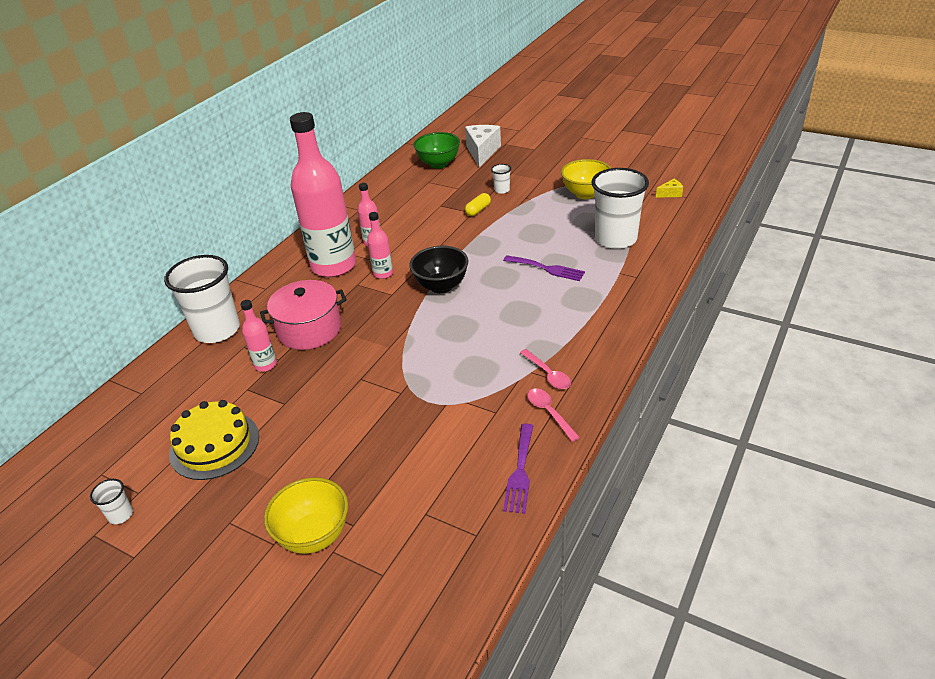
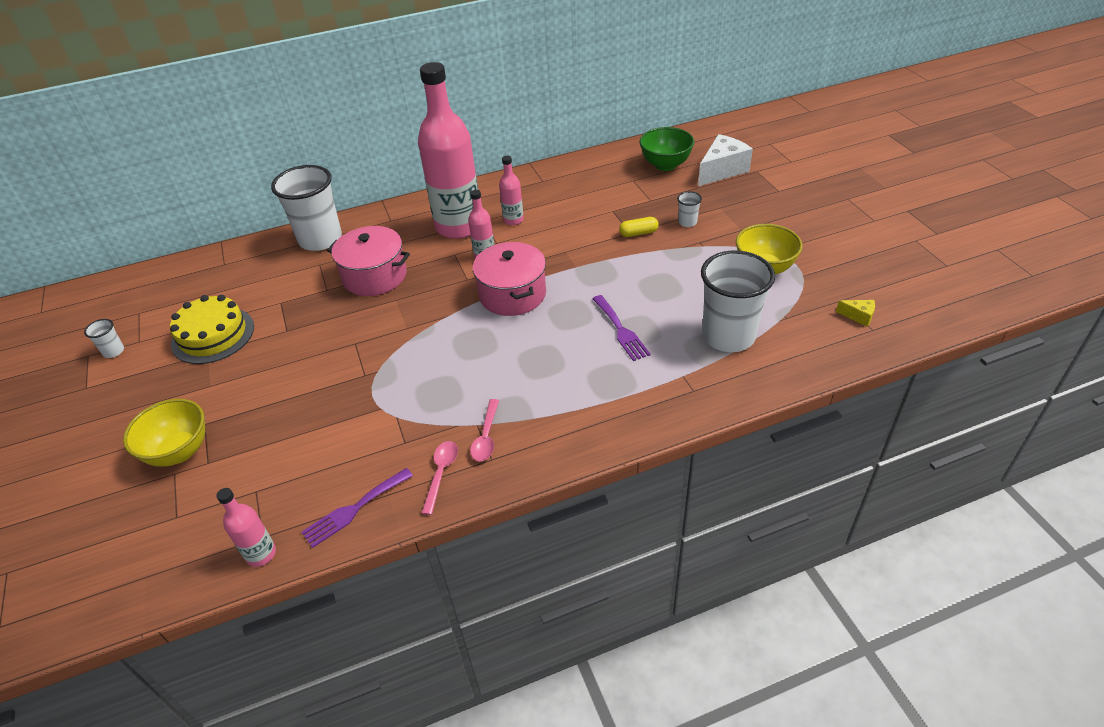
camera: 40 degrees right, 5 degrees up
pink bottle [240,300,277,372] -> pink bottle moved to [217,488,276,567]
black bowl [409,246,468,293] -> pink pot [473,242,546,316]

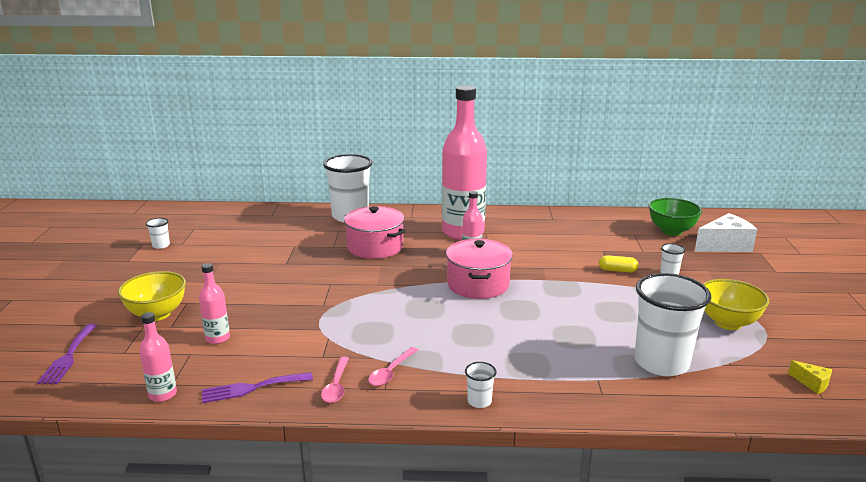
camera: 20 degrees right, 20 degrees down
yellow cake [170,295,254,364] -> none
pink spoon [422,441,458,515] -> pink spoon turned 150 degrees clockwise [321,357,349,403]
pink bottle [499,156,524,225] -> pink bottle moved to [199,263,230,344]
purple fork [593,295,651,361] -> purple fork moved to [37,324,97,384]
none -> white cup [465,362,497,408]

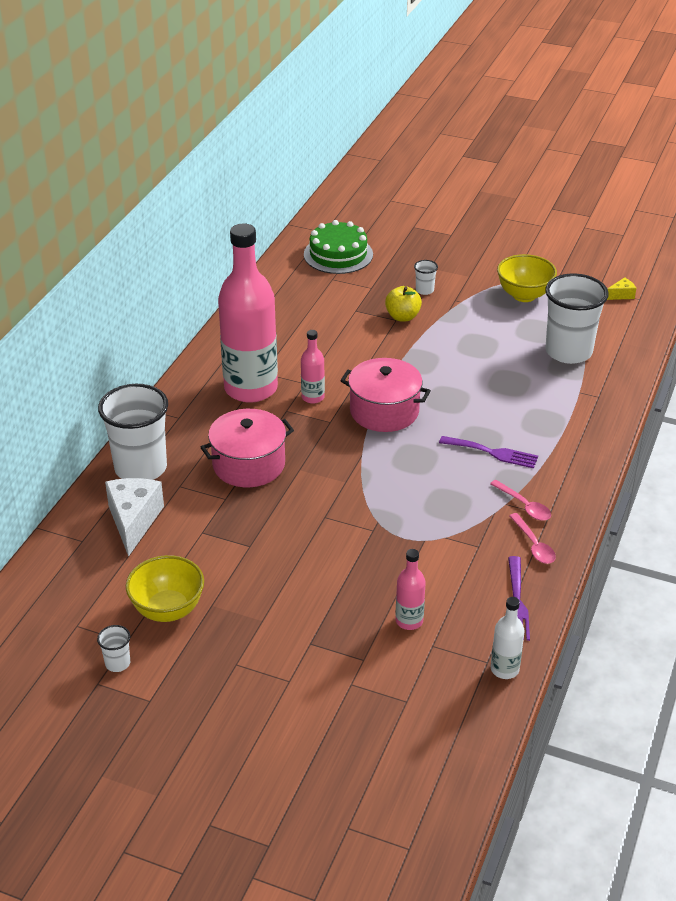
camera: 70 degrees left, 15 degrees up
purple fork [37,324,97,384] -> purple fork moved to [439,436,538,468]
yellow bowl [118,271,186,321] -> yellow bowl moved to [126,555,204,622]
pink bottle [139,312,177,402] -> white bottle [491,597,525,679]
pink spoon [321,357,349,403] -> pink spoon turned 45 degrees clockwise [509,513,556,564]
white cup [465,362,497,408] -> none
yellow capsule [599,255,638,272] -> yellow apple [385,286,422,321]
green bowl [649,198,702,236] -> green cake [304,220,373,274]
white cheese [695,213,757,252] -> white cheese moved to [105,478,164,557]

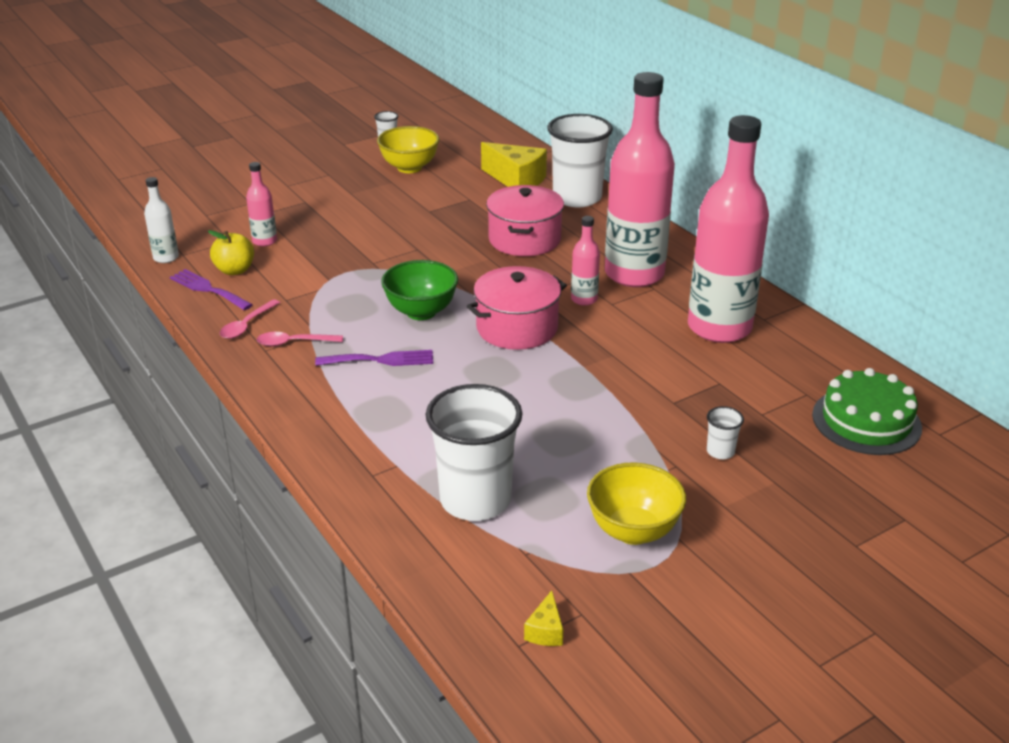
camera: 125 degrees right, 5 degrees down
white cheese [105,478,164,557] -> yellow cheese [481,142,547,187]
yellow apple [385,286,422,321] -> yellow apple moved to [208,230,254,275]
purple fork [439,436,538,468] -> purple fork turned 150 degrees counterclockwise [315,350,433,366]
pink spoon [509,513,556,564] -> pink spoon turned 75 degrees counterclockwise [220,299,280,339]
none -> green bowl [381,260,458,320]
none -> pink bottle [688,115,769,343]

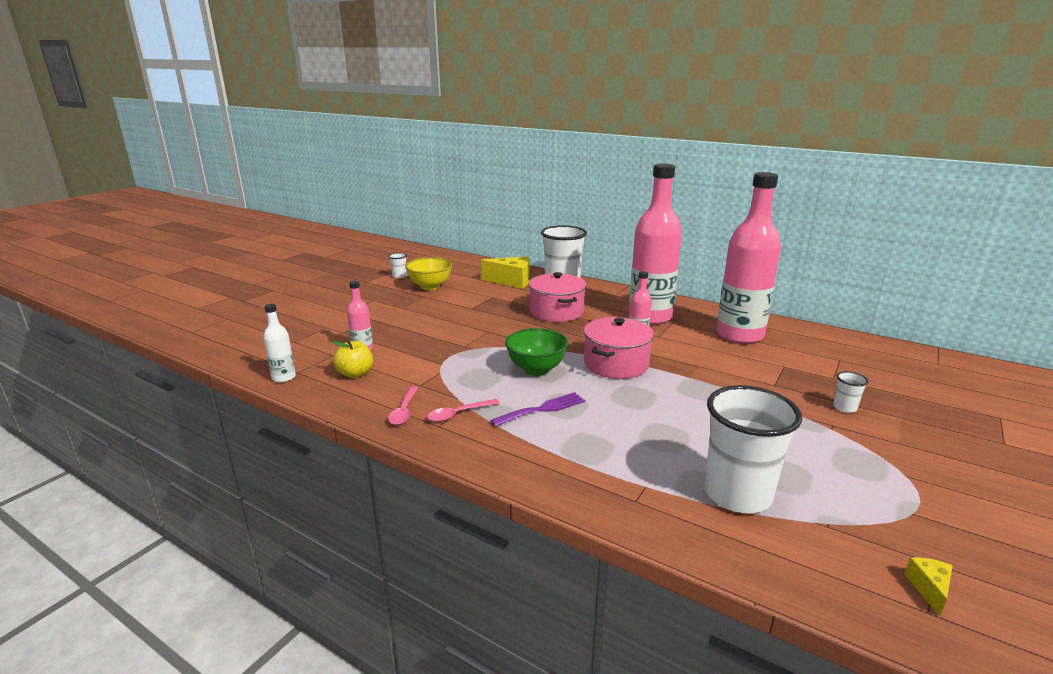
camera: 25 degrees left, 10 degrees down
purple fork [170,269,253,310] -> none
yellow cheese [524,590,563,646] -> yellow cheese turned 150 degrees counterclockwise [904,557,953,616]
yellow bowl [587,462,686,545] -> none
green cake [812,368,922,455] -> none

